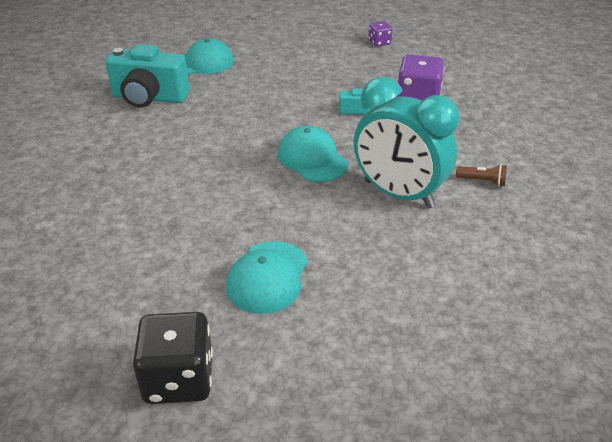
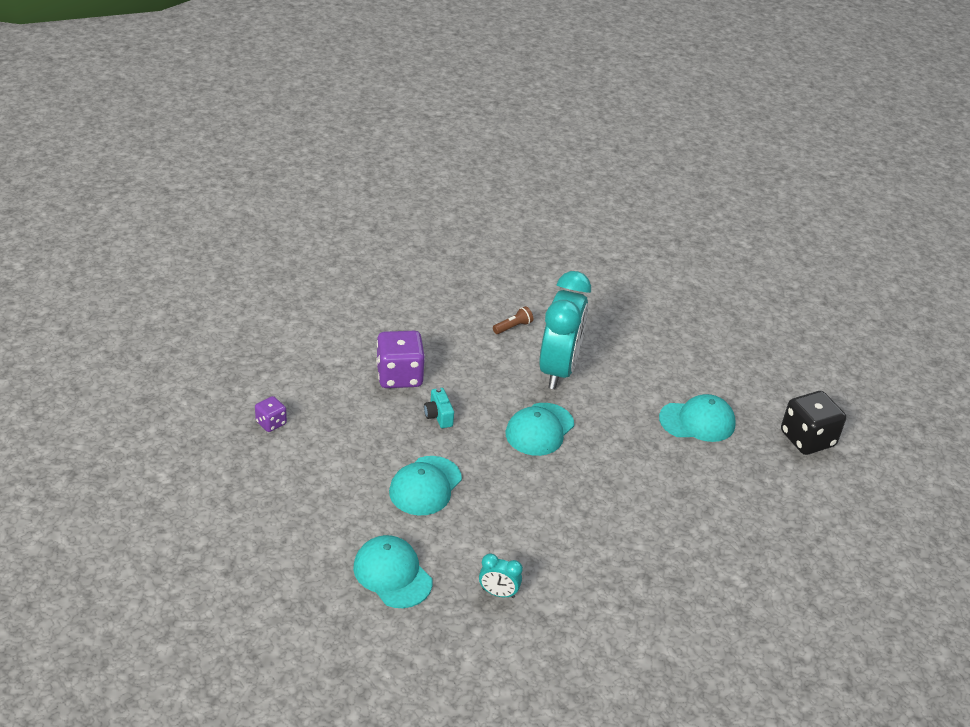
camera: 115 degrees left, 0 degrees up
turquoise camera [105,44,190,108] -> turquoise clock [479,553,523,598]
brown flashlight [456,164,507,187] -> brown flashlight turned 60 degrees clockwise [493,306,533,334]
none -> turquoise cap [389,456,462,515]

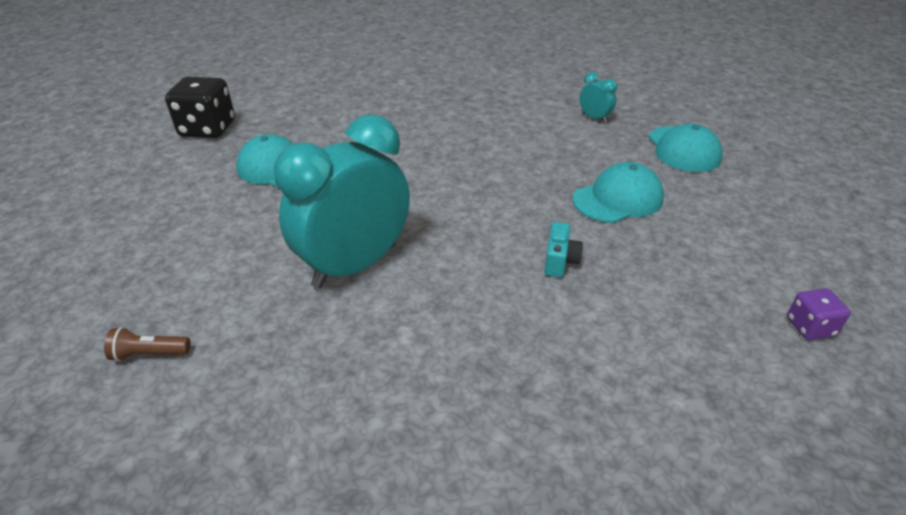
camera: 145 degrees left, 0 degrees up
purple dice [376,331,425,388] -> none
brown flashlight [493,306,533,334] -> brown flashlight moved to [104,327,190,361]
turquoise cap [505,403,574,456] -> none

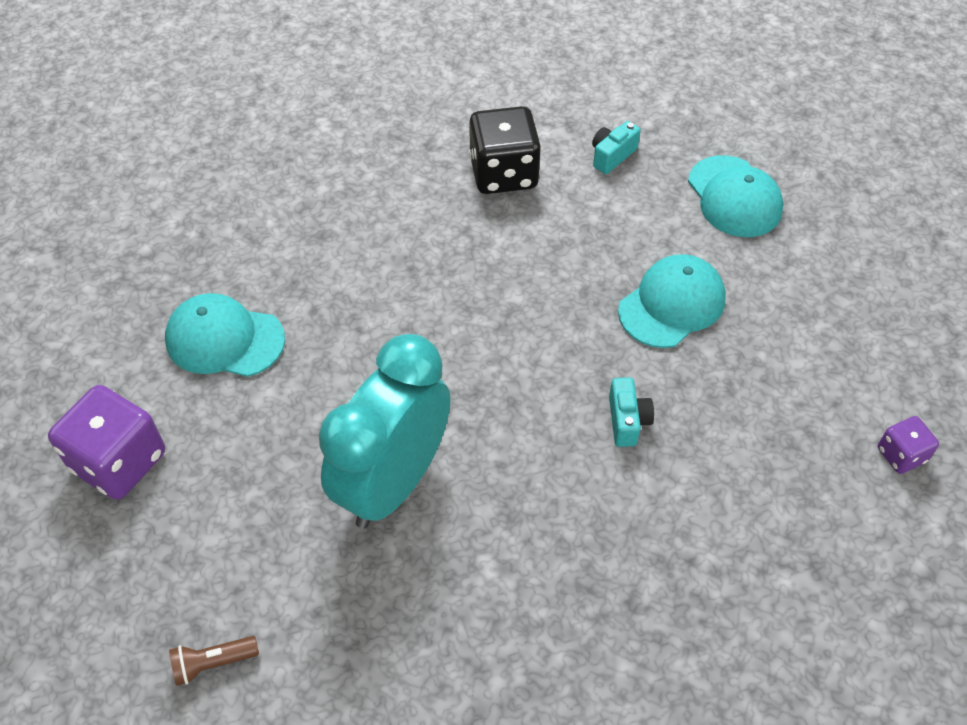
camera: 15 degrees left, 15 degrees up
black dice [165,77,235,138] -> black dice moved to [469,106,541,194]
turquoise clock [580,72,617,123] -> turquoise camera [592,121,641,174]
none -> purple dice [48,385,165,500]

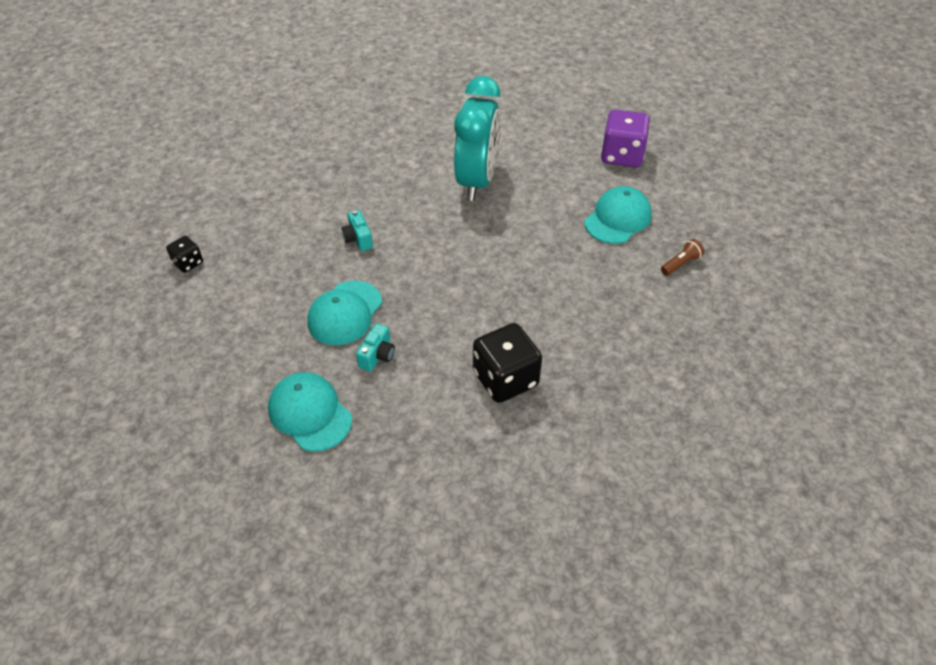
camera: 160 degrees right, 5 degrees down
turquoise cap [165,293,285,377] -> turquoise cap turned 45 degrees counterclockwise [584,186,652,244]
brown flashlight [169,636,259,686] -> brown flashlight moved to [661,239,704,276]
turquoise camera [592,121,641,174] -> turquoise camera moved to [356,323,395,372]
purple dice [878,416,939,474] -> black dice [166,236,203,273]

